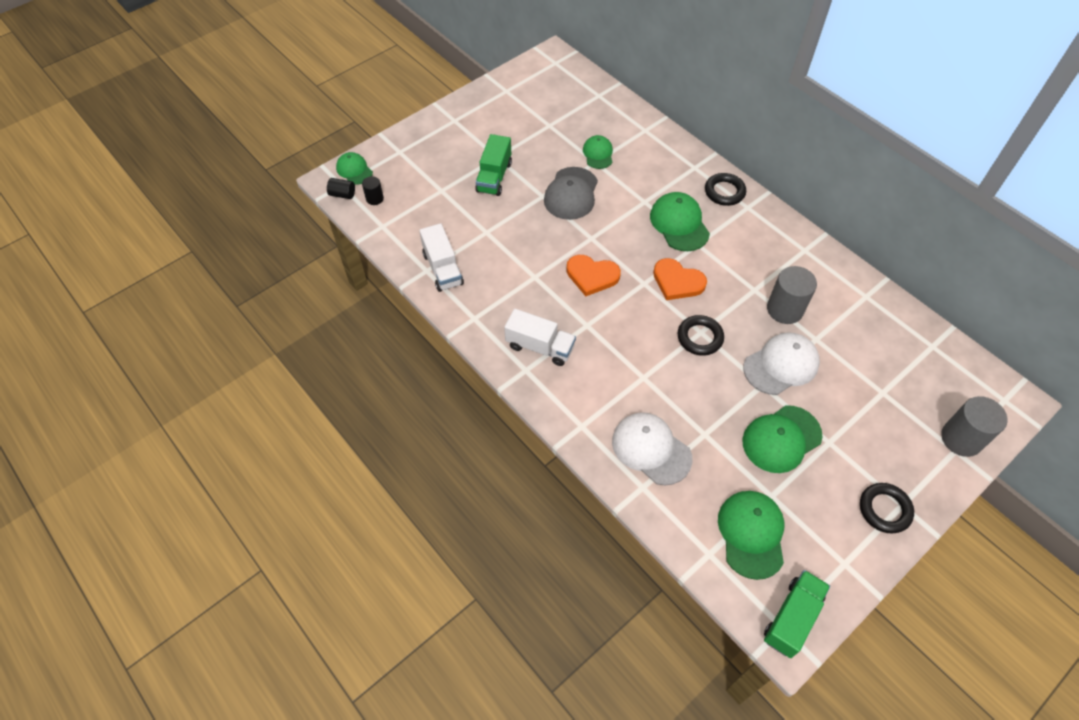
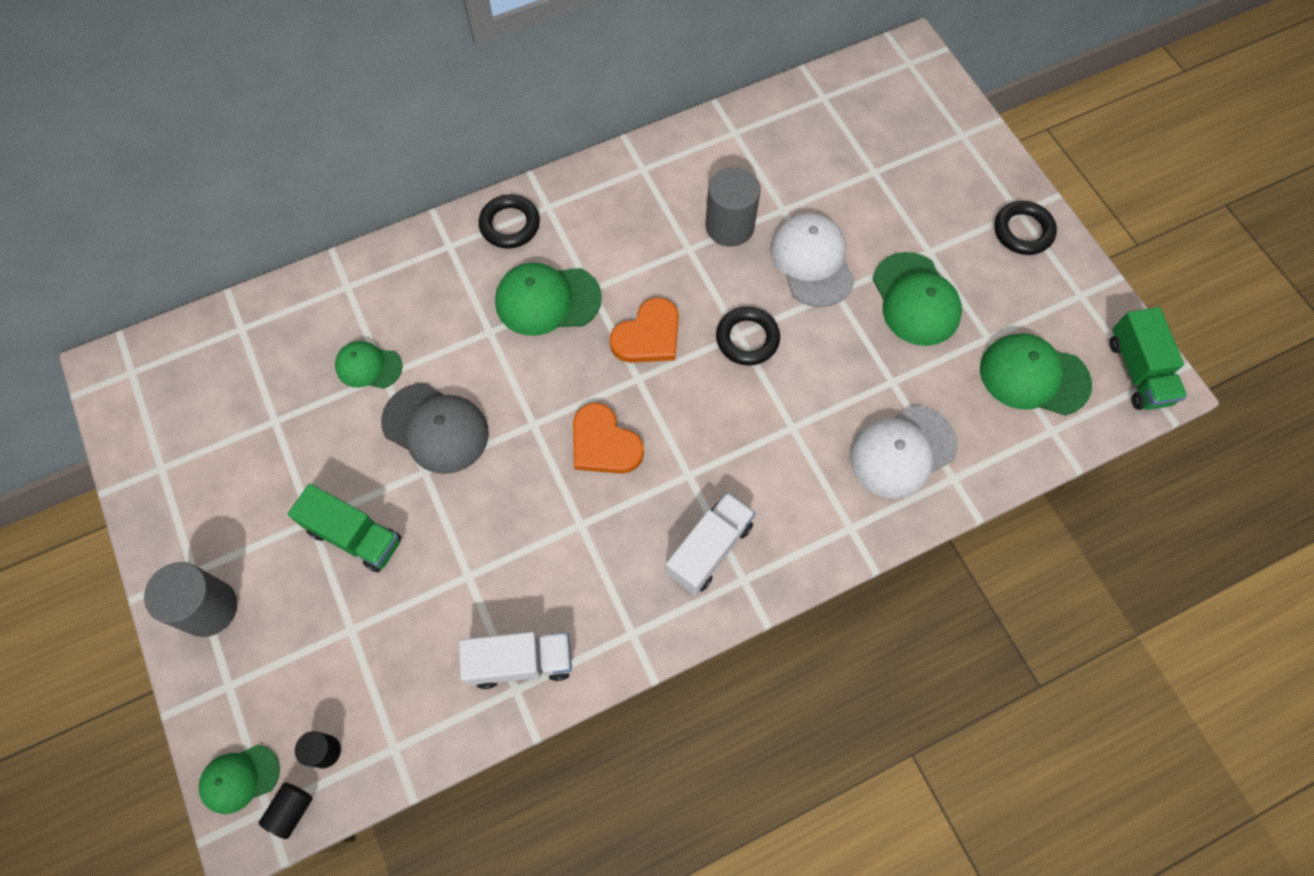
camera: 75 degrees left, 10 degrees up
orange heart [566,255,621,296] -> orange heart turned 105 degrees clockwise [573,402,644,474]
green truck [764,570,830,658] -> green truck turned 150 degrees counterclockwise [1110,307,1187,410]
grey cylinder [941,396,1007,457] -> grey cylinder moved to [144,562,237,637]

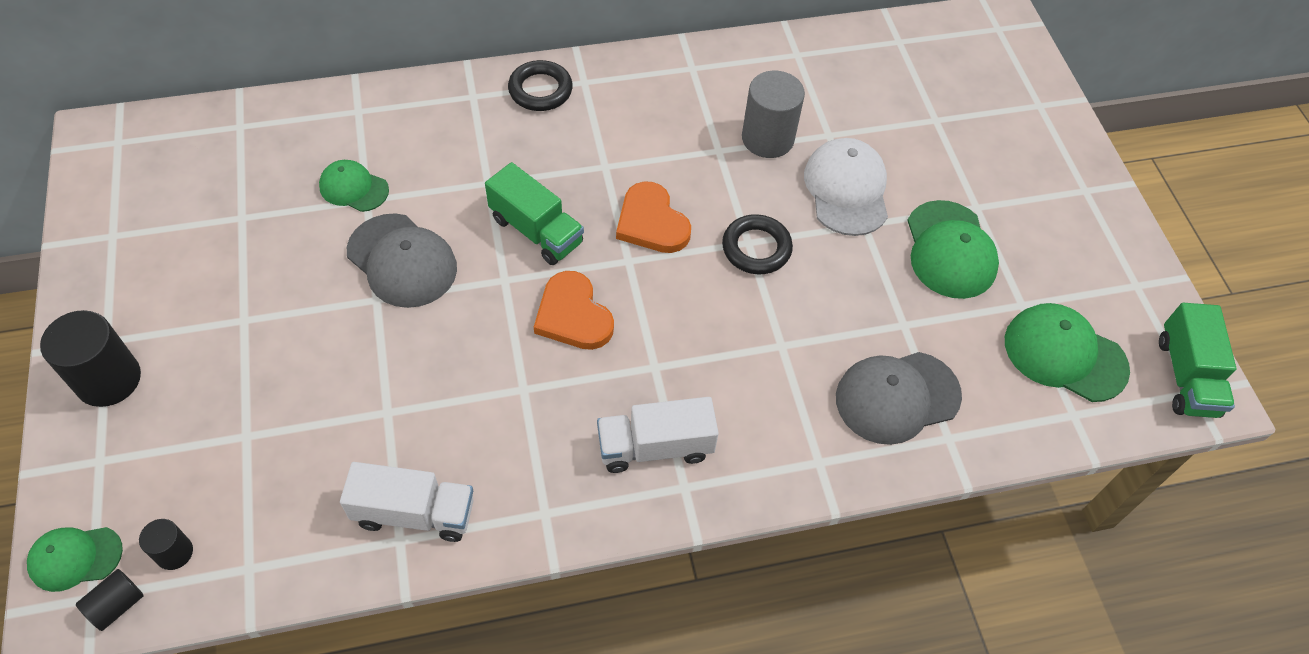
camera: 10 degrees right, 10 degrees down
grey cylinder [144,562,237,637] -> black cylinder [40,310,141,407]
green truck [288,484,402,573] -> green truck moved to [485,162,584,265]
green cap [495,263,602,336] -> none
orange heart [609,297,679,363] -> orange heart turned 90 degrees clockwise [616,181,691,253]
white truck [666,492,755,595] -> white truck turned 150 degrees counterclockwise [597,397,719,473]
white cap [850,405,957,499] -> grey cap [836,352,962,445]
black ring [994,201,1057,255] -> none

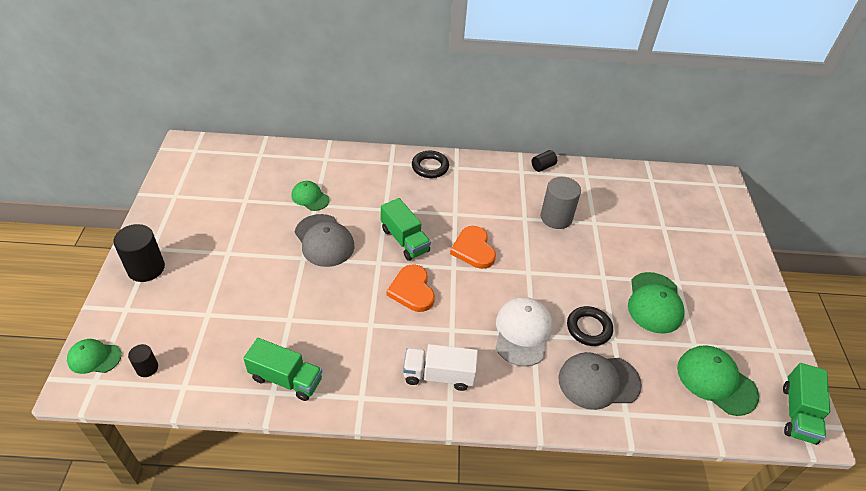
camera: 15 degrees right, 10 degrees down
black cylinder [76,569,144,631] -> black cylinder moved to [532,150,557,172]
white truck [340,462,473,542] -> green truck [243,338,322,401]
black ring [722,214,793,274] -> black ring moved to [567,306,613,346]
white cap [804,138,888,236] -> white cap moved to [496,297,553,367]

